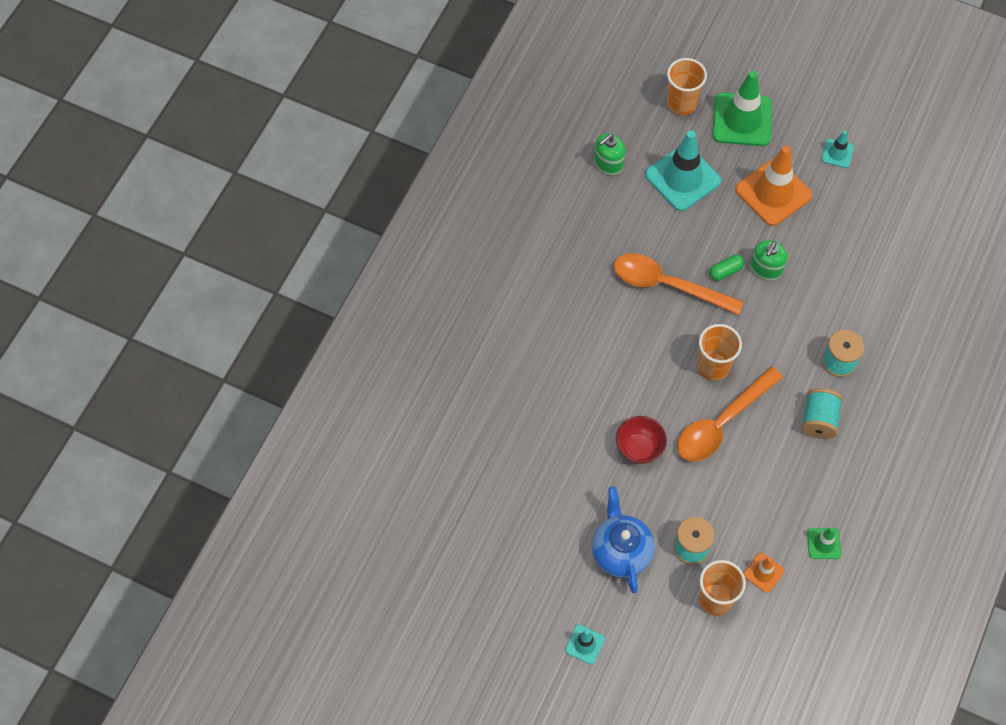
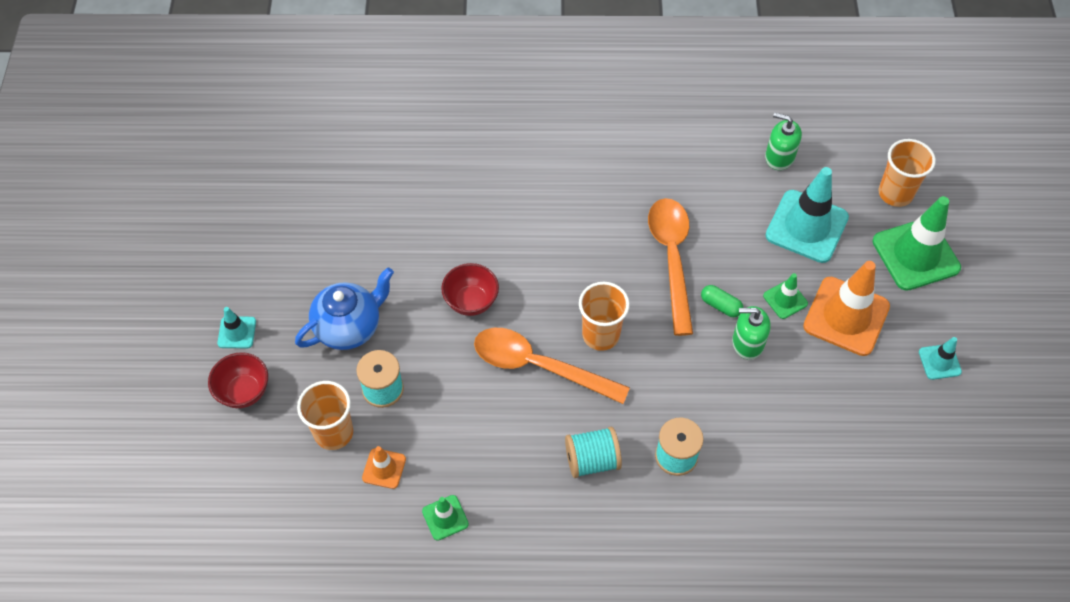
camera: 65 degrees right, 5 degrees down
none -> red bowl [208,352,268,408]
none -> green traffic cone [763,273,808,319]

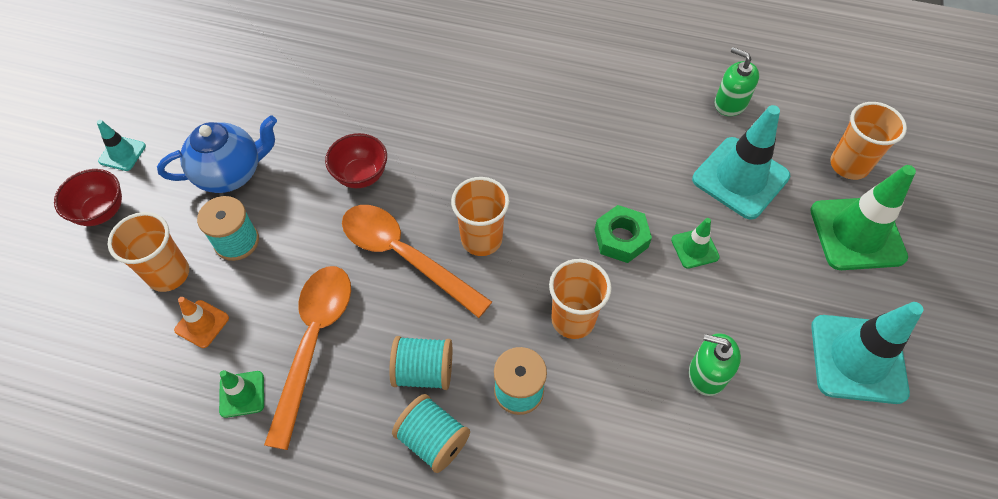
camera: 15 degrees right, 0 degrees up
orange spoon [648,198,693,336] -> orange spoon moved to [264,266,351,450]
green capsule [701,285,743,317] -> green nut [595,205,652,263]
green soap dispenser [732,306,771,360] -> green soap dispenser moved to [689,333,741,396]
orange traffic cone [803,261,890,356] -> none
turquoise traffic cone [919,337,962,380] -> turquoise traffic cone [811,302,923,404], size x2.05
none -> turquoise spool [392,394,470,473]
none -> orange cup [549,259,611,339]

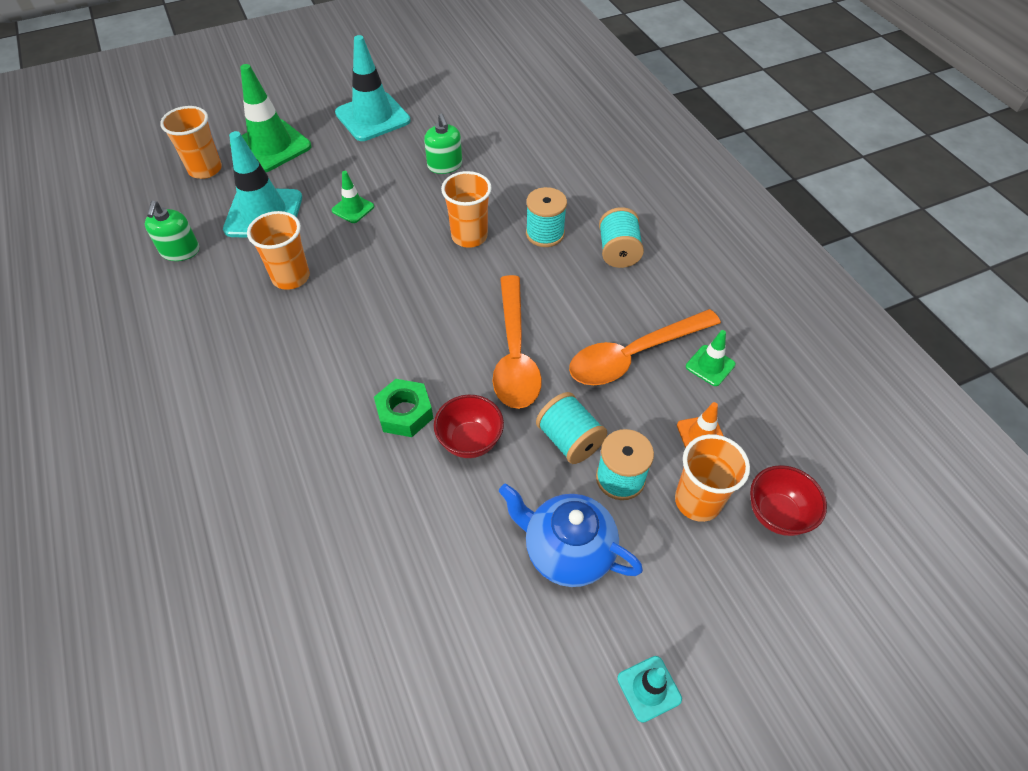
camera: 130 degrees left, 5 degrees down
red bowl [54,169,122,226] -> red bowl moved to [750,465,827,536]
turquoise spool [389,336,452,390] -> turquoise spool moved to [536,392,607,464]
orange cup [451,177,509,256] -> orange cup moved to [247,211,310,290]
green nut [595,205,652,263] -> green nut moved to [374,379,433,437]

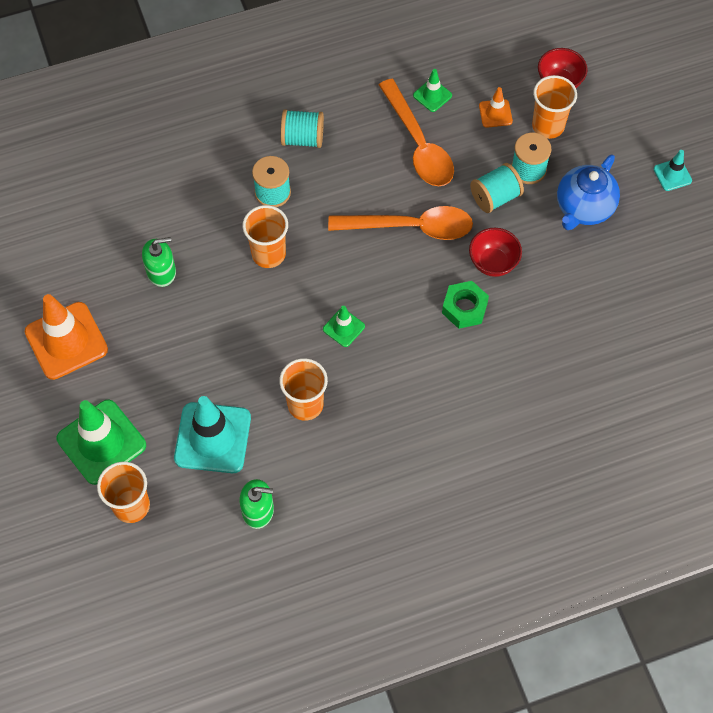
camera: 85 degrees left, 10 degrees up
green traffic cone [332,171,374,223] -> green traffic cone moved to [323,306,365,347]
turquoise traffic cone [335,35,411,141] -> orange traffic cone [25,294,108,380]

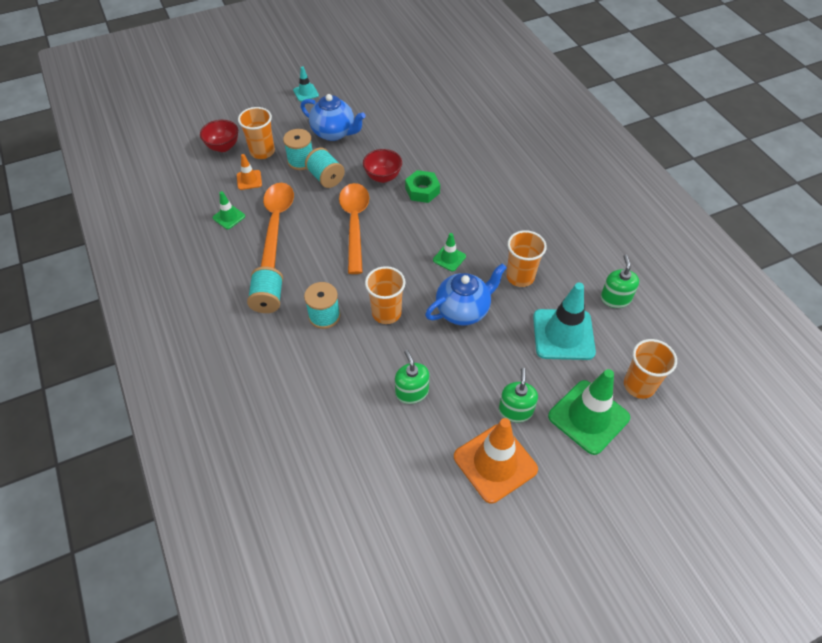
camera: 95 degrees left, 10 degrees down
orange spoon [379,79,454,186] -> orange spoon turned 60 degrees counterclockwise [261,183,294,268]
none -> blue teapot [425,263,507,325]
none -> green soap dispenser [499,368,538,422]

